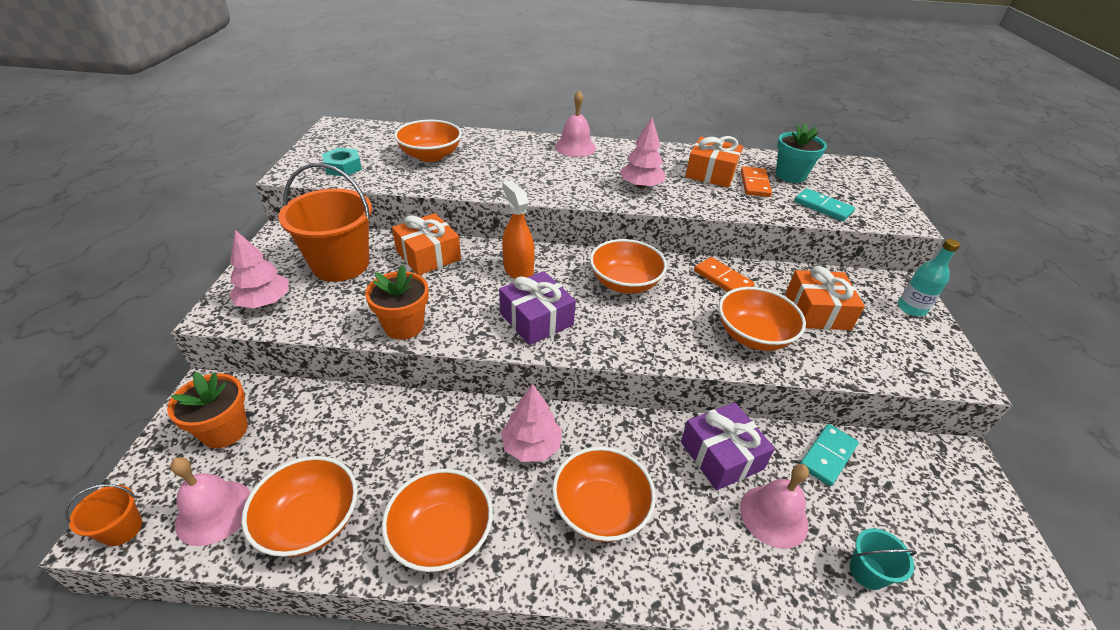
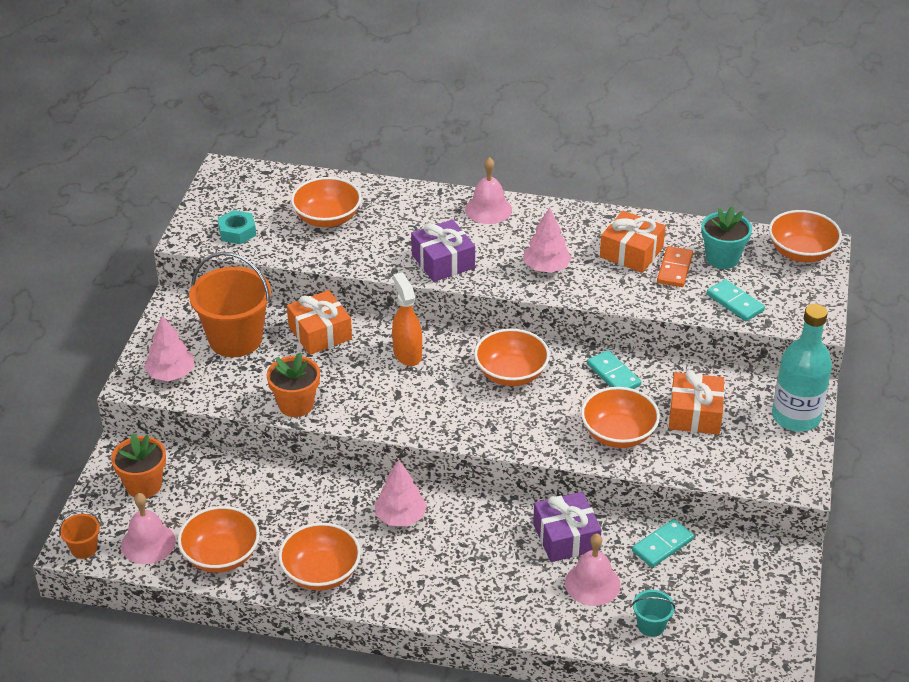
camera: 10 degrees right, 0 degrees up
purple gift [499,271,576,345] -> purple gift moved to [411,219,475,282]
orange bowl [552,447,656,542] -> orange bowl moved to [769,210,842,262]
orange domino [694,257,754,292] -> turquoise domino [587,350,641,389]
turquoise bottle [898,239,960,316] -> turquoise bottle [772,304,832,432], size x1.74

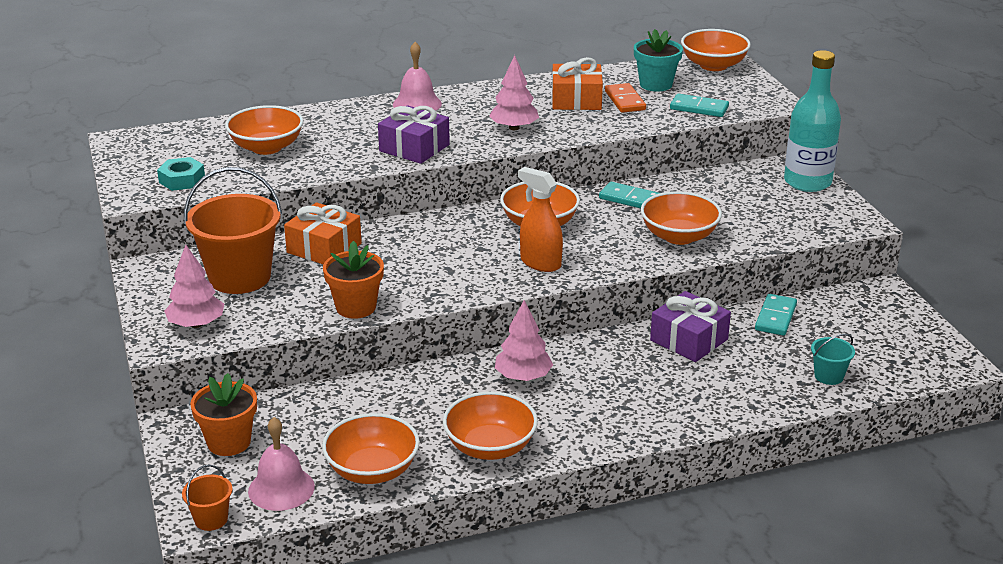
camera: 30 degrees left, 10 degrees down
orange spray bottle [392,272,422,366] -> orange spray bottle moved to [518,167,563,272]
pink bell [565,534,620,606] -> none
orange gift [669,370,724,435] -> none

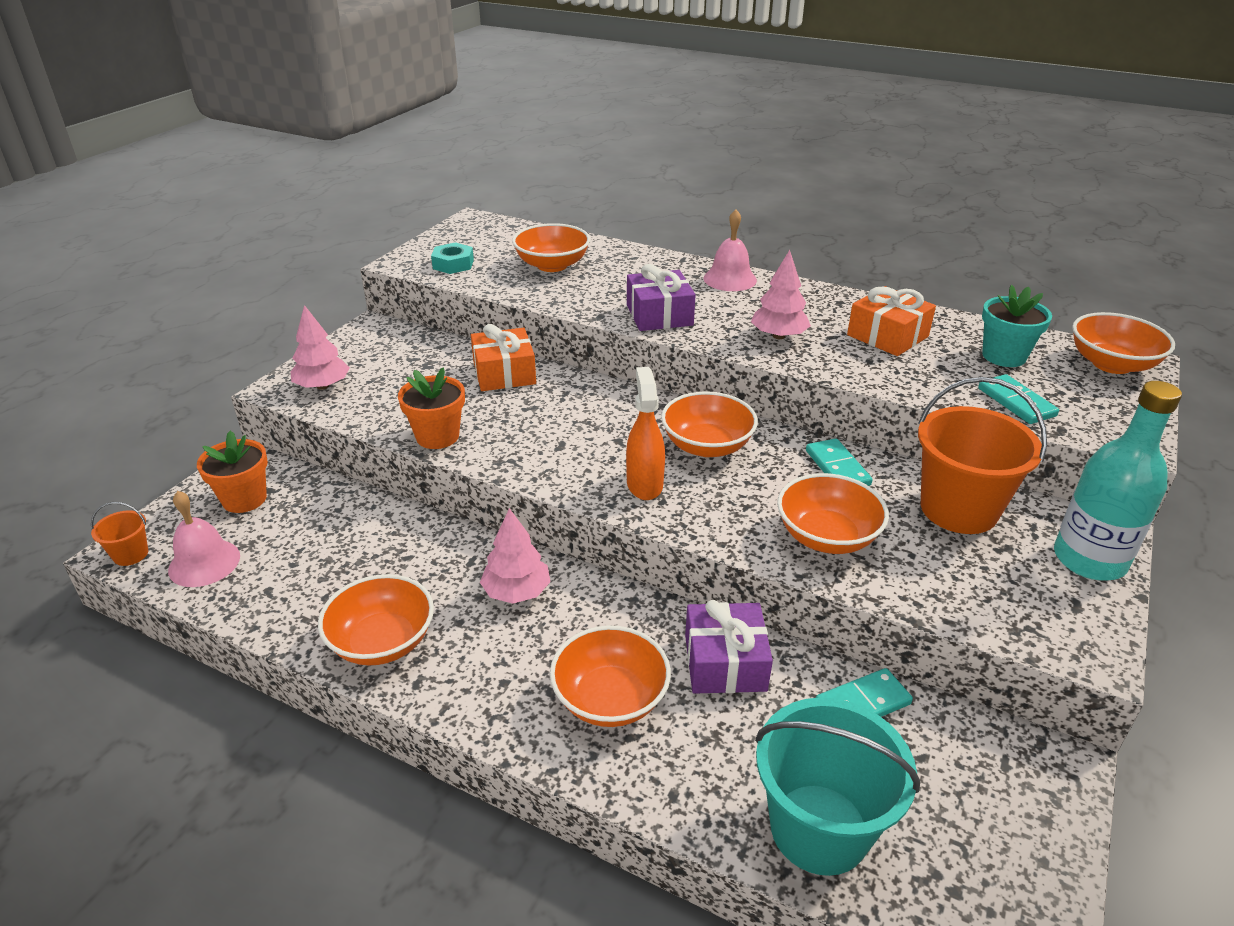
camera: 45 degrees right, 5 degrees up
orange bucket [184,167,282,294] -> orange bucket moved to [918,377,1047,534]
orange bowl [322,413,420,484] -> orange bowl moved to [550,625,671,727]
orange domino [605,83,646,113] -> none
turquoise bucket [811,334,855,385] -> turquoise bucket [755,697,920,876], size x2.23

